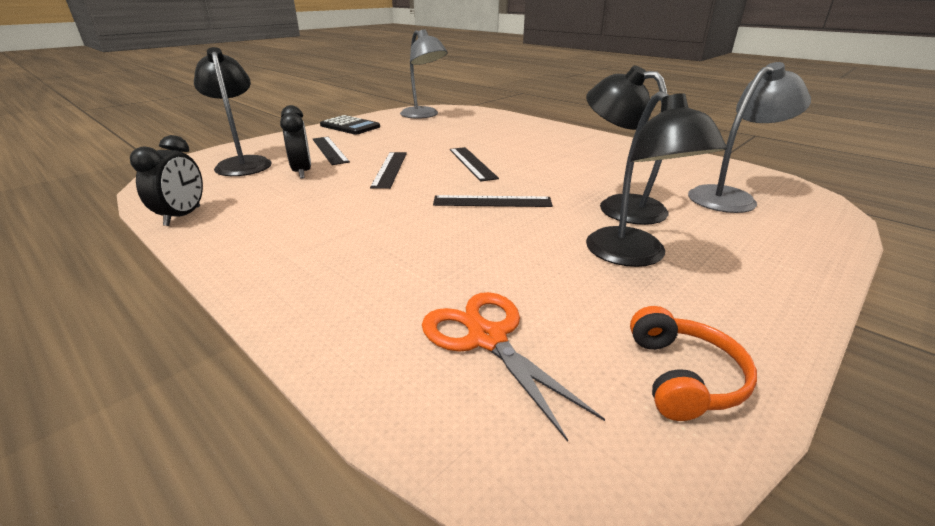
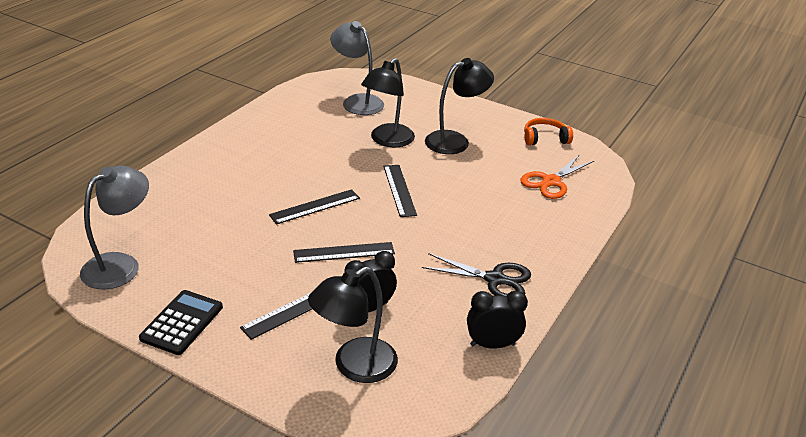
camera: 105 degrees left, 5 degrees up
none -> black scissors [422,253,531,296]

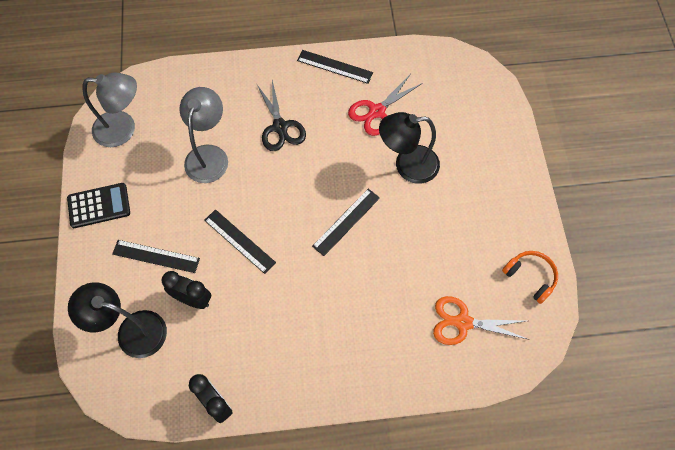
camera: 55 degrees right, 30 degrees up
black ruler [269,189,360,224] -> black ruler moved to [297,50,373,84]
grey lamp [330,21,384,115] -> grey lamp moved to [179,87,228,183]
black scissors [422,253,531,296] -> black scissors moved to [257,80,306,151]
black lamp [425,58,494,154] -> none
none -> red scissors [348,74,423,136]

